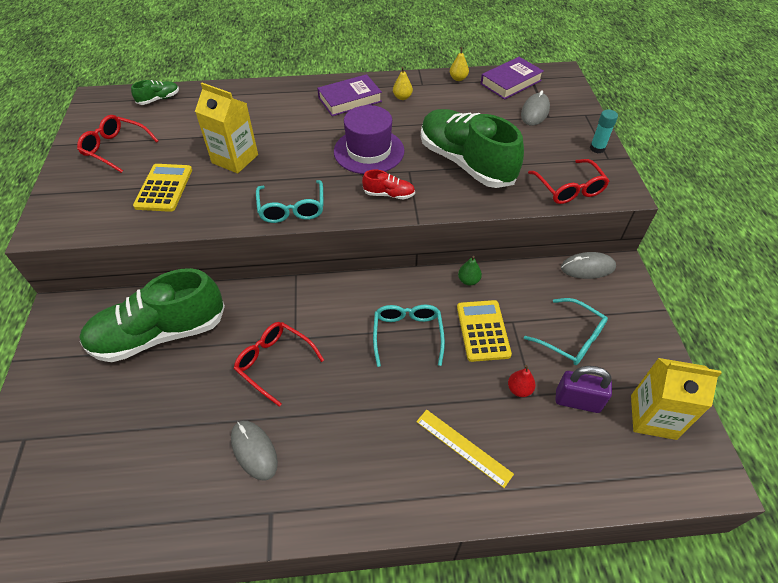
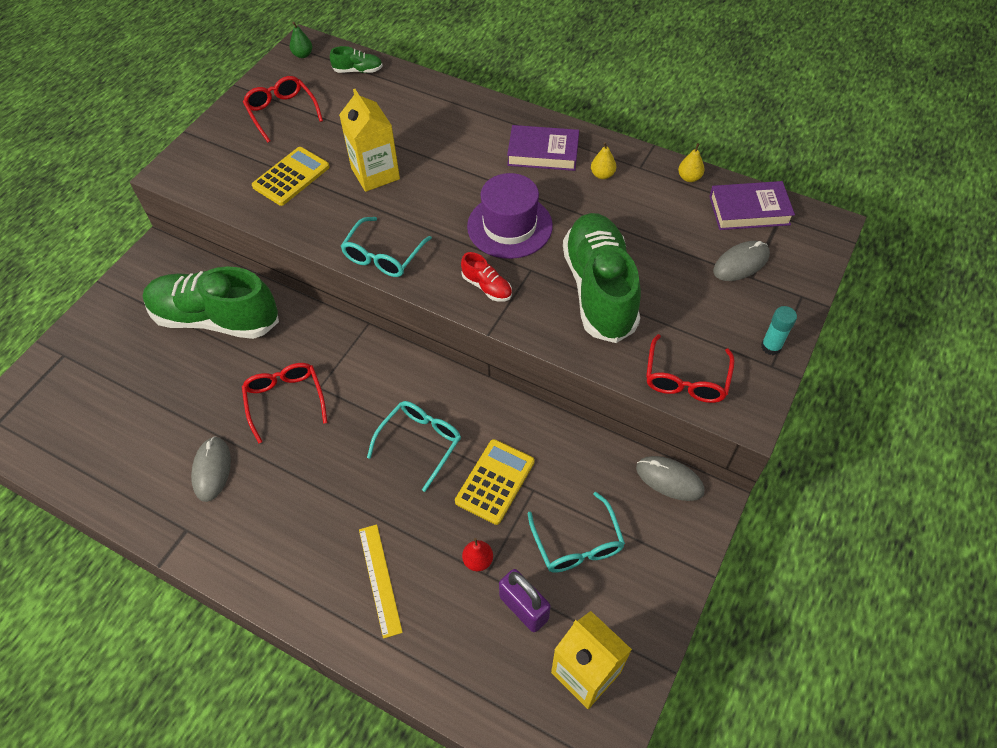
camera: 35 degrees right, 5 degrees up
green pear [458,256,482,286] -> green pear moved to [290,22,312,58]

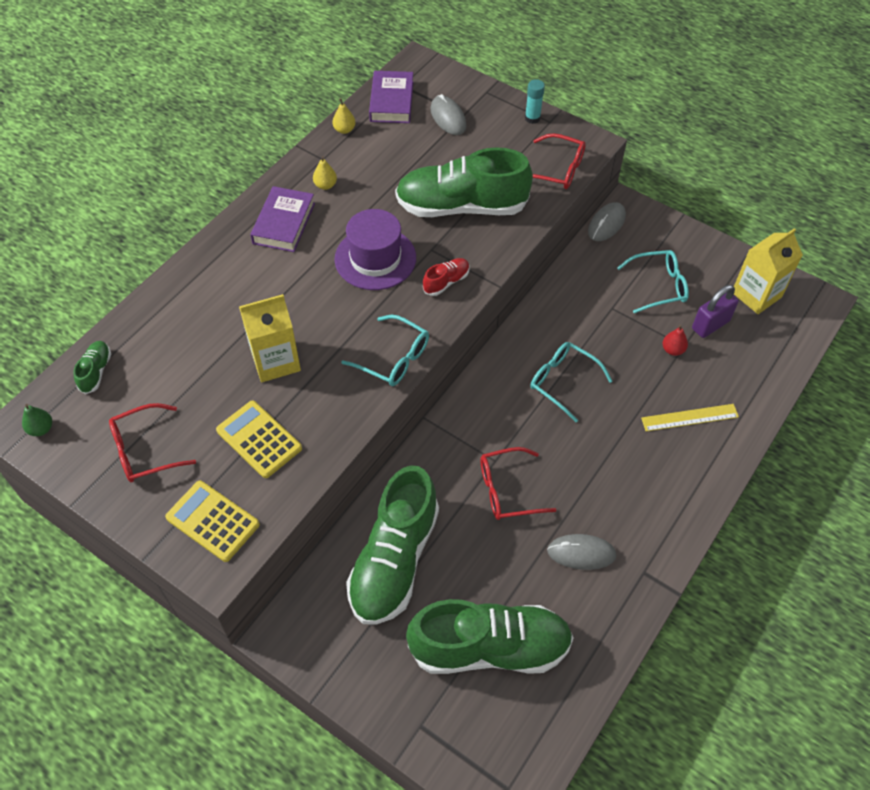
camera: 85 degrees left, 0 degrees up
yellow calculator [455,439,535,525] -> yellow calculator moved to [165,481,260,562]
none -> green shoe [406,599,574,674]

